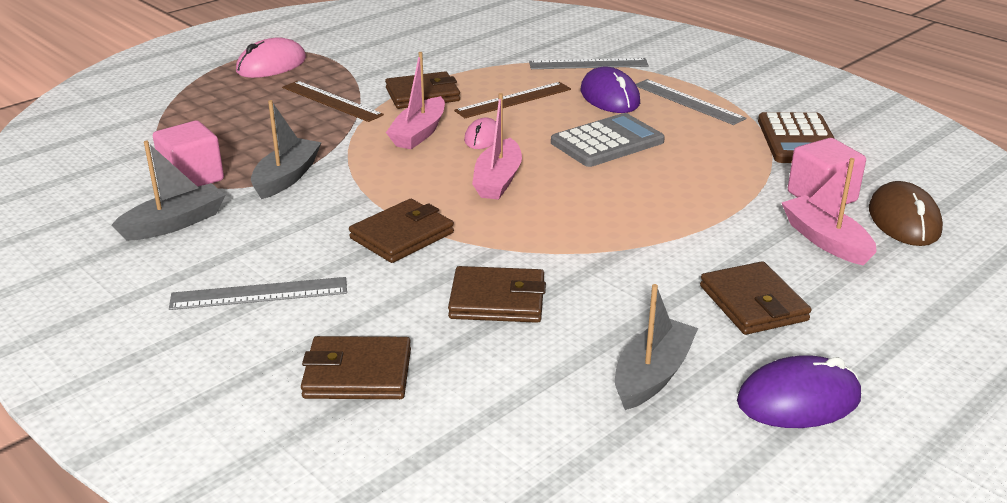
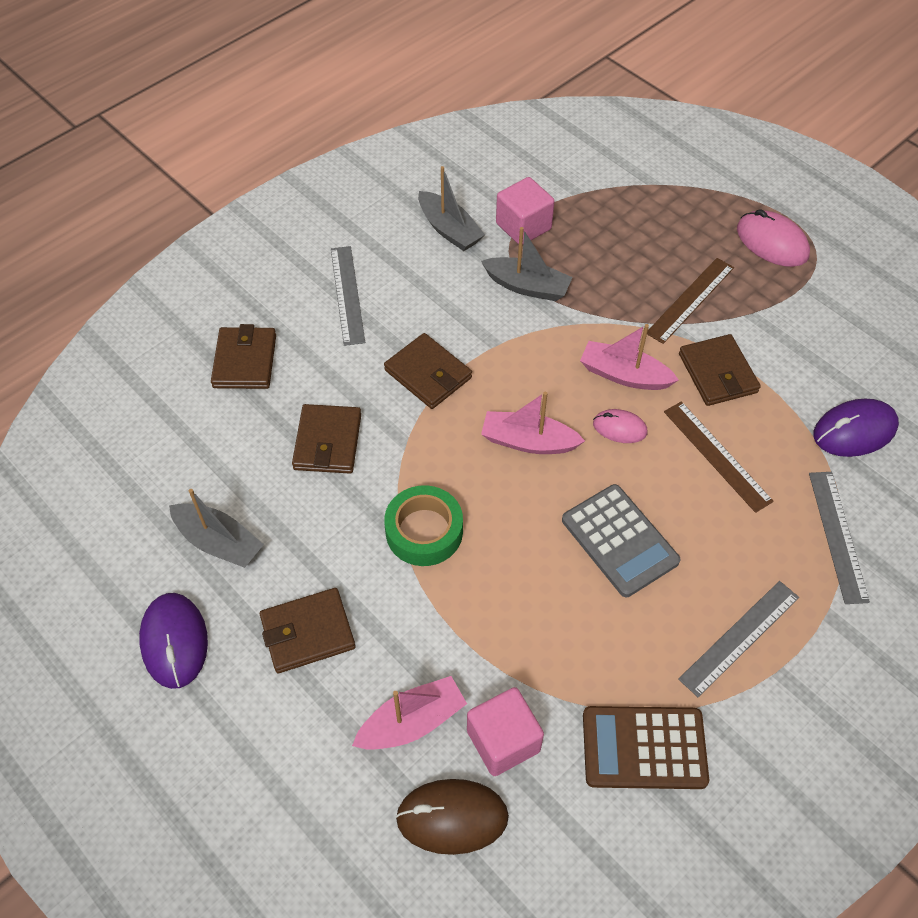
camera: 90 degrees right, 25 degrees up
purple mouse [580,66,640,113] -> purple mouse moved to [813,399,899,457]
none -> green tape [384,485,463,566]

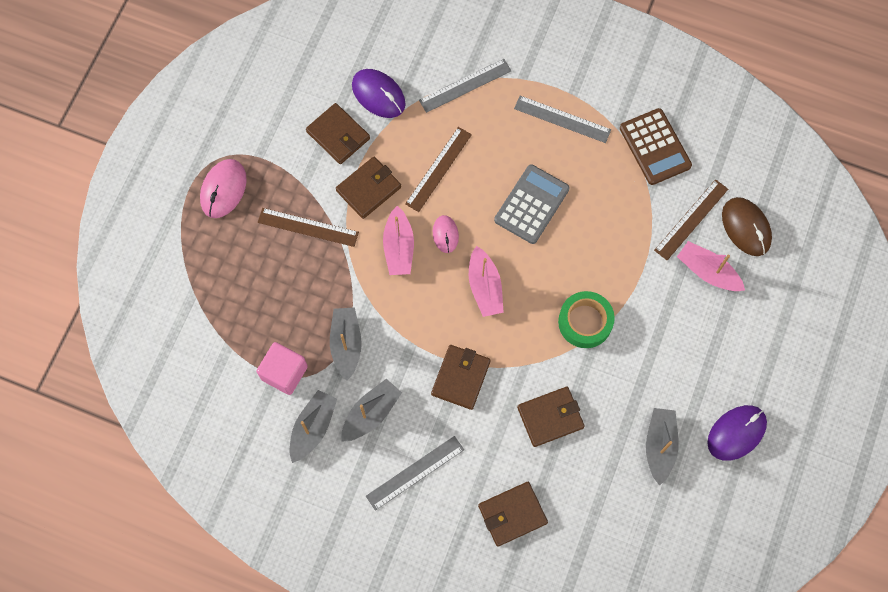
camera: 115 degrees left, 15 degrees up
brown wallet [260,588,355,673] -> brown wallet moved to [306,103,370,164]
pink cube [467,687,544,776] -> brown ruler [654,179,728,260]
none -> grey boat [341,379,402,442]

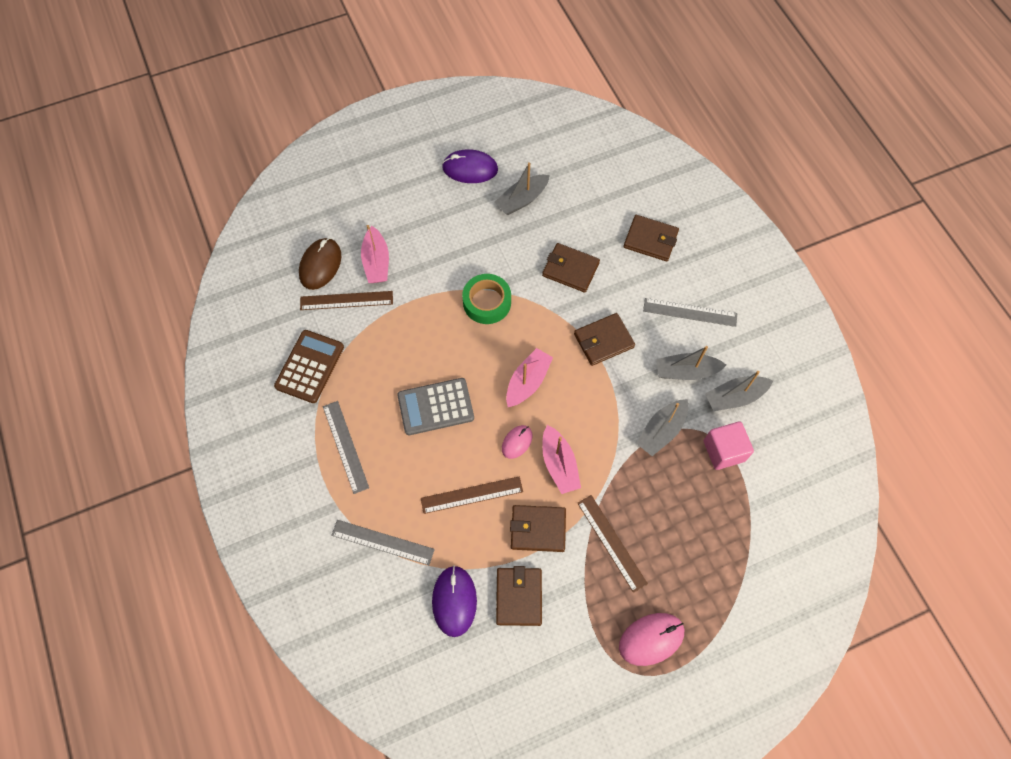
camera: 135 degrees left, 5 degrees down
pink boat [383,206,414,275] -> pink boat turned 120 degrees clockwise [542,425,581,494]

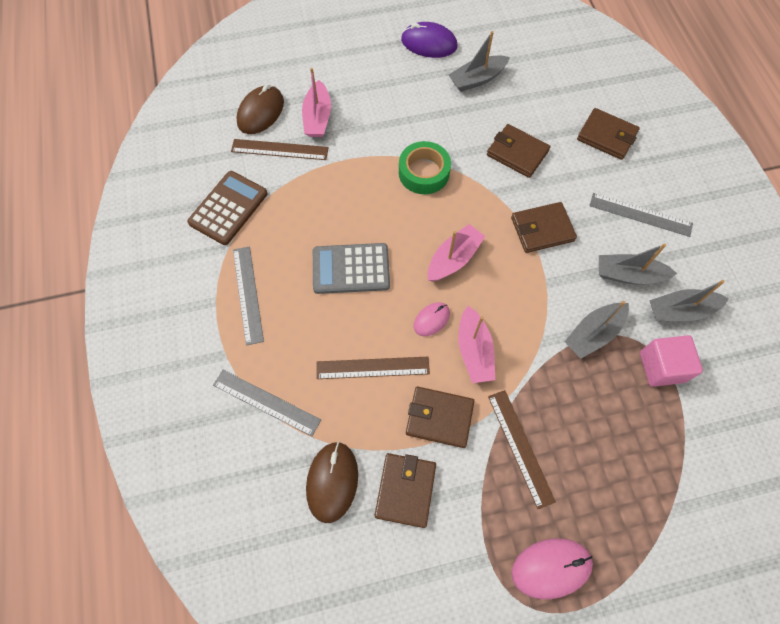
camera: 10 degrees right, 0 degrees up
purple mouse [432,565,477,637] -> brown mouse [306,441,358,523]

